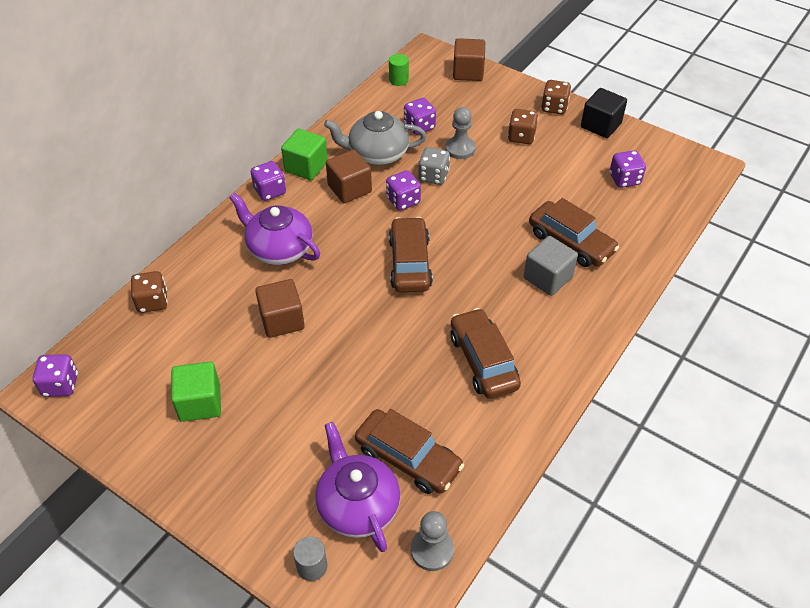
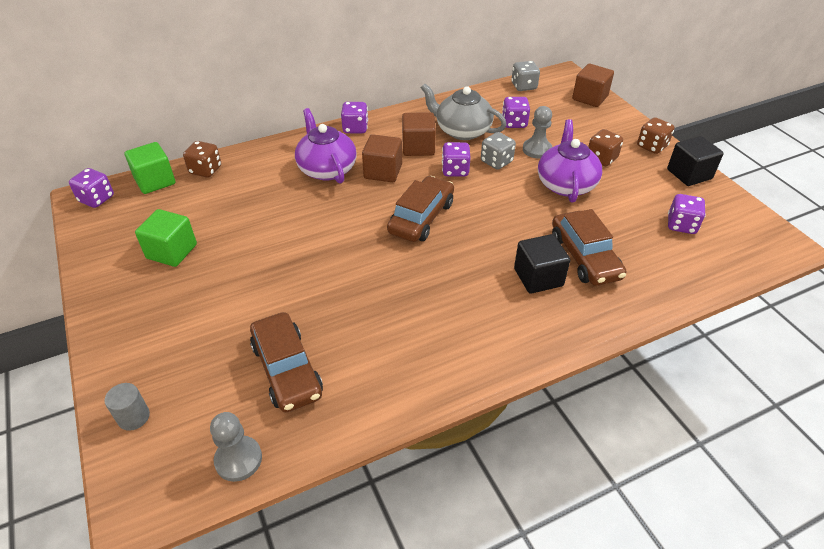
camera: 30 degrees right, 5 degrees down
brown cube [255,279,305,338] -> brown cube moved to [362,134,402,182]
green cube [281,129,328,180] -> green cube moved to [125,142,176,194]
purple teapot [315,422,400,552] -> purple teapot moved to [538,119,602,203]
green cylinder [389,54,409,86] -> grey dice [511,61,540,91]
brown car [451,308,521,399] -> none
grey cube [524,236,578,296] -> black cube [514,234,570,294]

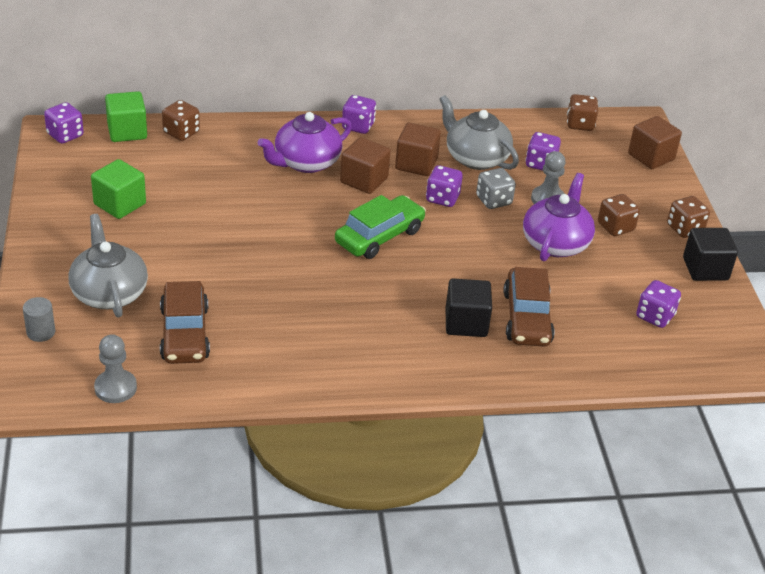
camera: 15 degrees right, 5 degrees down
purple teapot [295,108,357,184] -> purple teapot turned 120 degrees counterclockwise [257,112,352,173]
brown car [387,176,454,242] -> green car [335,195,426,259]
grey dice [511,61,540,91] -> brown dice [567,94,598,131]
none -> grey teapot [68,214,148,317]

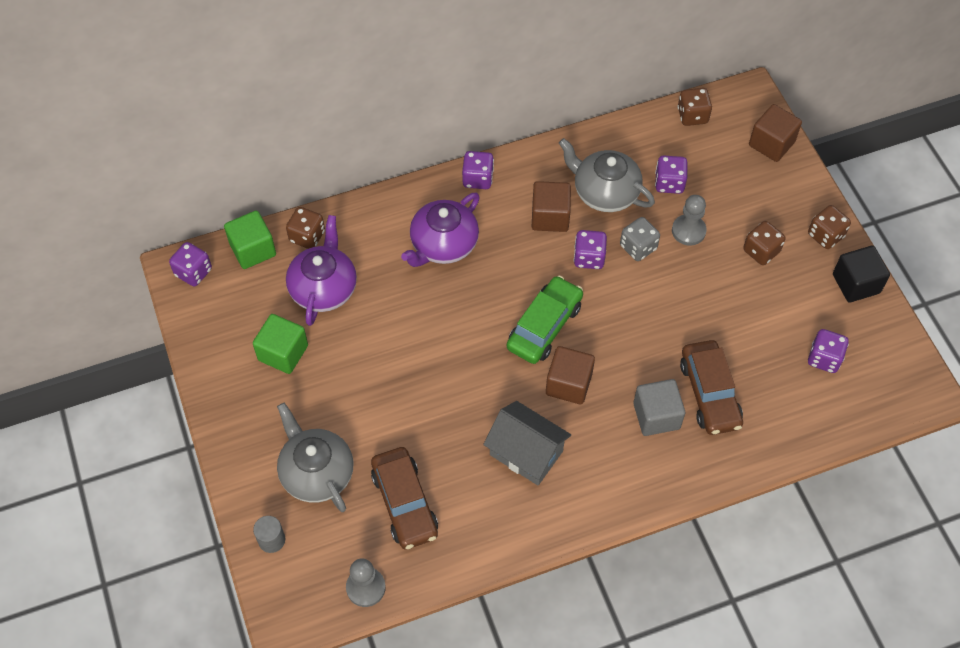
camera: 10 degrees left, 20 degrees up
brown cube [340,137,391,194] -> brown cube moved to [546,346,595,404]
black cube [446,278,492,337] -> grey cube [633,379,685,436]
purple teapot [523,173,595,261] -> purple teapot moved to [286,215,357,326]
none -> grey house [483,401,571,485]

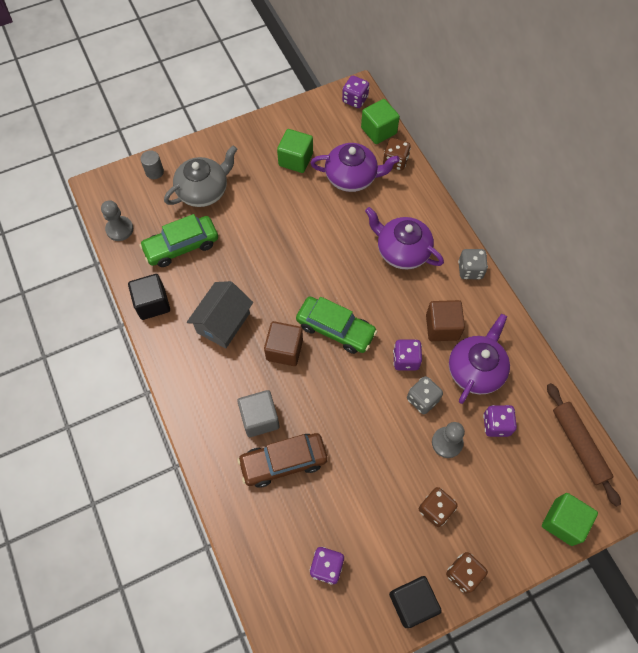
camera: 85 degrees right, 5 degrees up
brown car [371,447,438,549] -> green car [139,214,218,267]
purple dice [462,151,494,189] -> grey dice [458,249,488,279]
grey teapot [559,138,655,212] -> purple teapot [449,314,510,404]
brown dice [677,88,712,126] -> brown rolling pin [547,383,621,507]
brown cube [749,104,802,162] -> green cube [542,493,598,546]
none -> black cube [128,274,170,320]

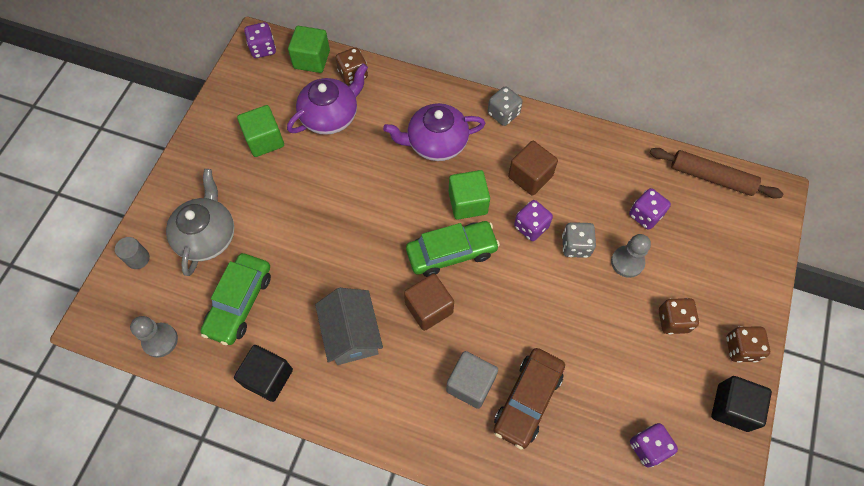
camera: 45 degrees left, 0 degrees up
purple teapot [449,314,510,404] -> none
green cube [542,493,598,546] -> green cube moved to [449,170,490,220]

